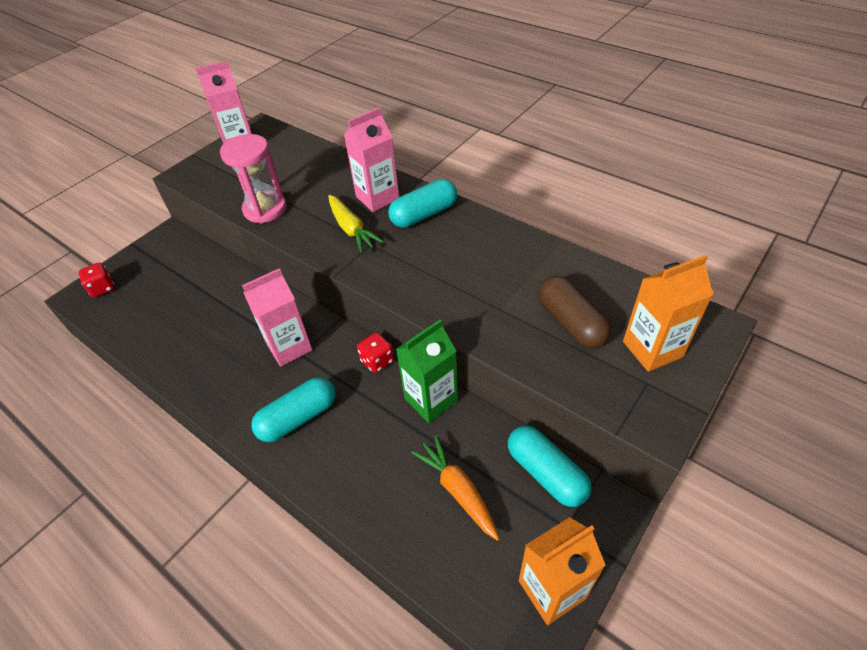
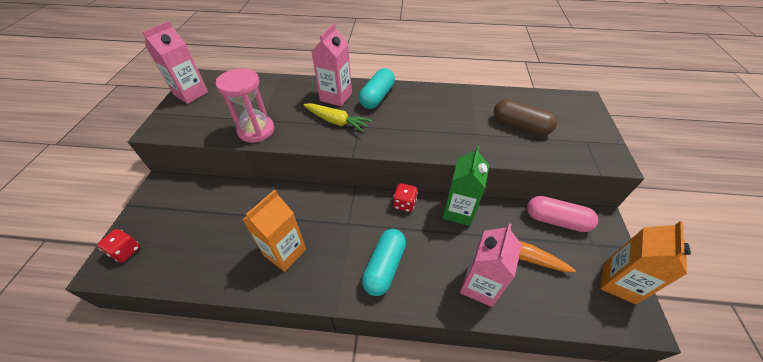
camera: 35 degrees left, 0 degrees up
pink carton [242,268,312,367] -> pink carton moved to [460,223,522,307]
turquoise capsule [508,425,591,507] -> pink capsule [527,196,598,232]
orange carton [623,255,713,372] -> orange carton moved to [243,190,306,272]

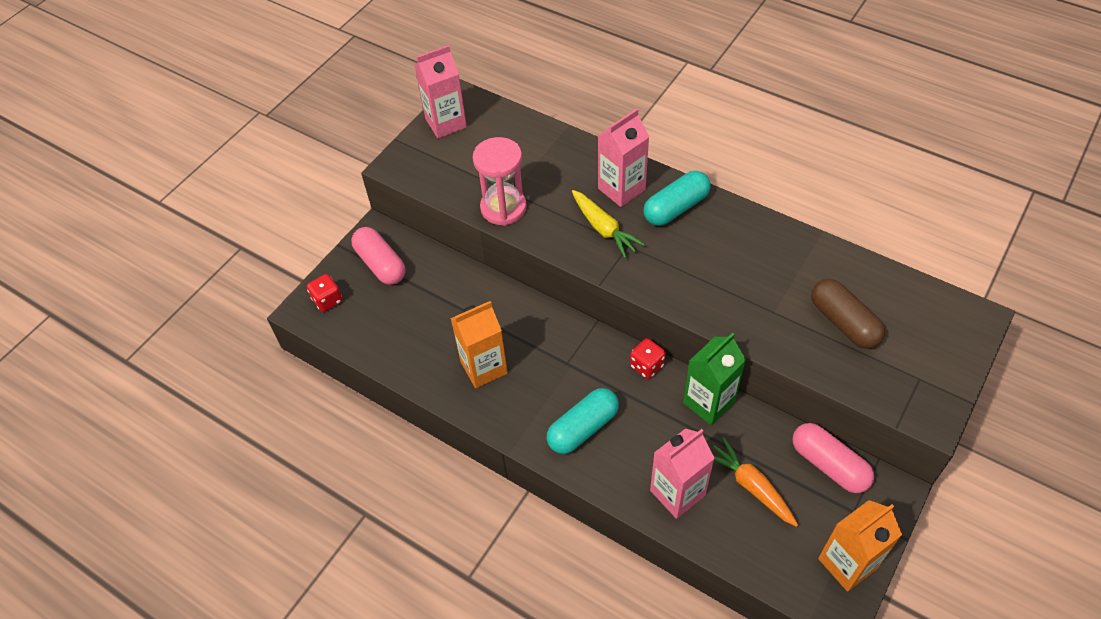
camera: 30 degrees right, 5 degrees up
none -> pink capsule [351,227,406,285]

